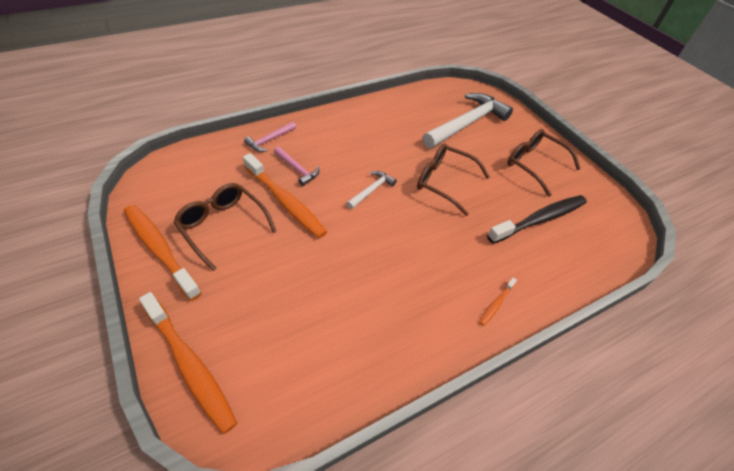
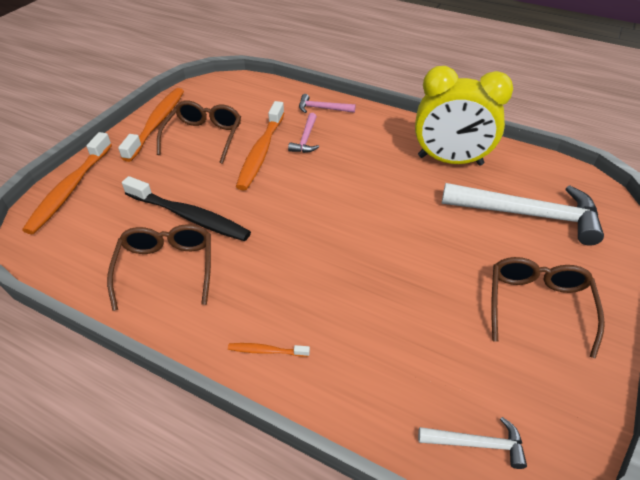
camera: 60 degrees right, 5 degrees down
white hammer [346,171,397,209] -> white hammer moved to [418,417,527,469]
brown glasses [417,143,490,216] -> brown glasses moved to [107,224,211,311]
black toothbrush [487,195,587,244] -> black toothbrush moved to [122,176,251,241]
none -> yellow clock [415,66,513,166]

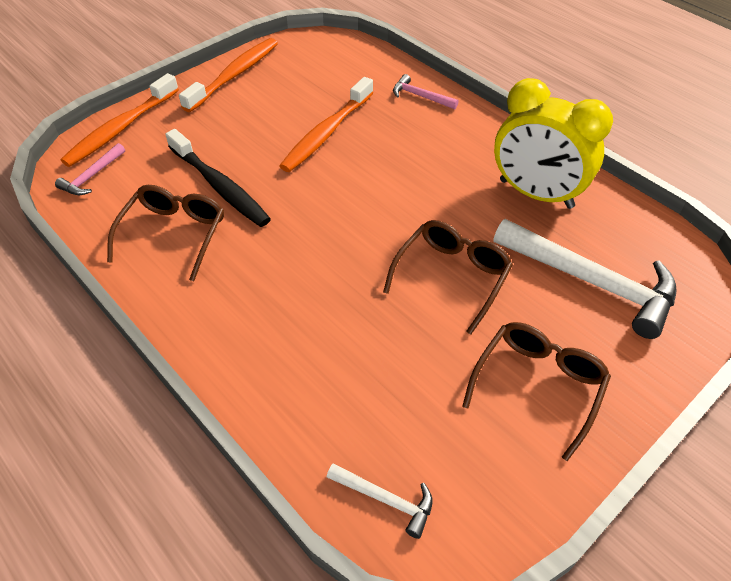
camera: 20 degrees right, 5 degrees up
brown glasses [157,101,241,164] -> brown glasses moved to [383,220,513,334]
orange toothbrush [228,343,310,357] -> none
pink hammer [288,113,319,153] -> pink hammer moved to [55,143,125,195]

